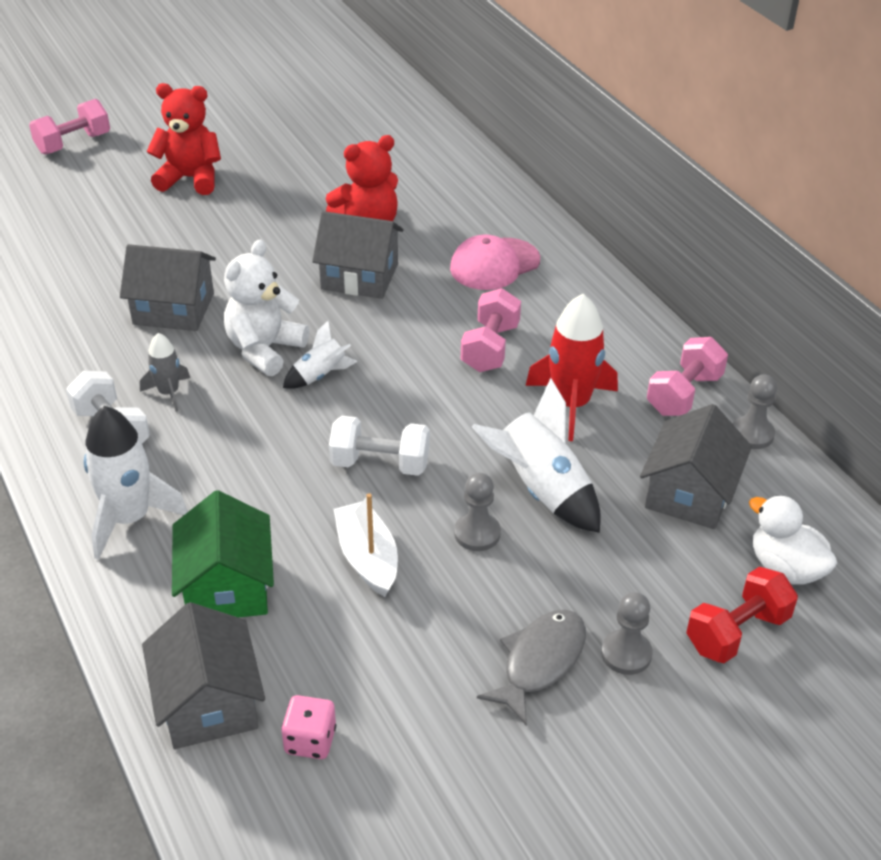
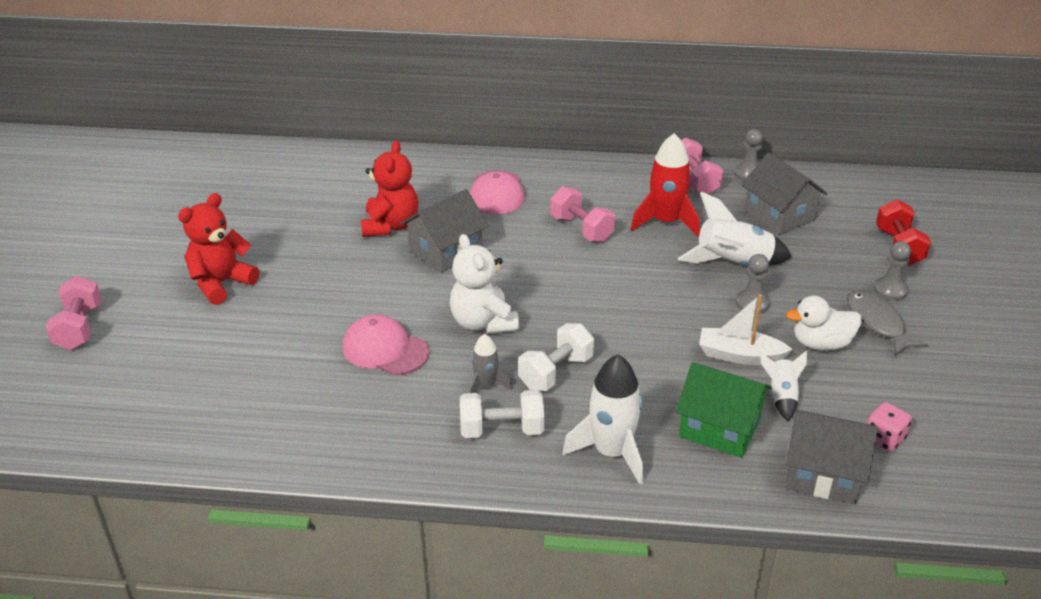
camera: 55 degrees left, 5 degrees down
grey house [120,244,216,331] -> pink cap [343,314,430,375]
white rocket [283,321,357,389] -> white rocket moved to [759,351,807,421]
white dumbbell [329,416,430,476] -> white dumbbell moved to [518,323,594,391]
white duck [749,495,837,584] -> white duck moved to [786,296,862,351]

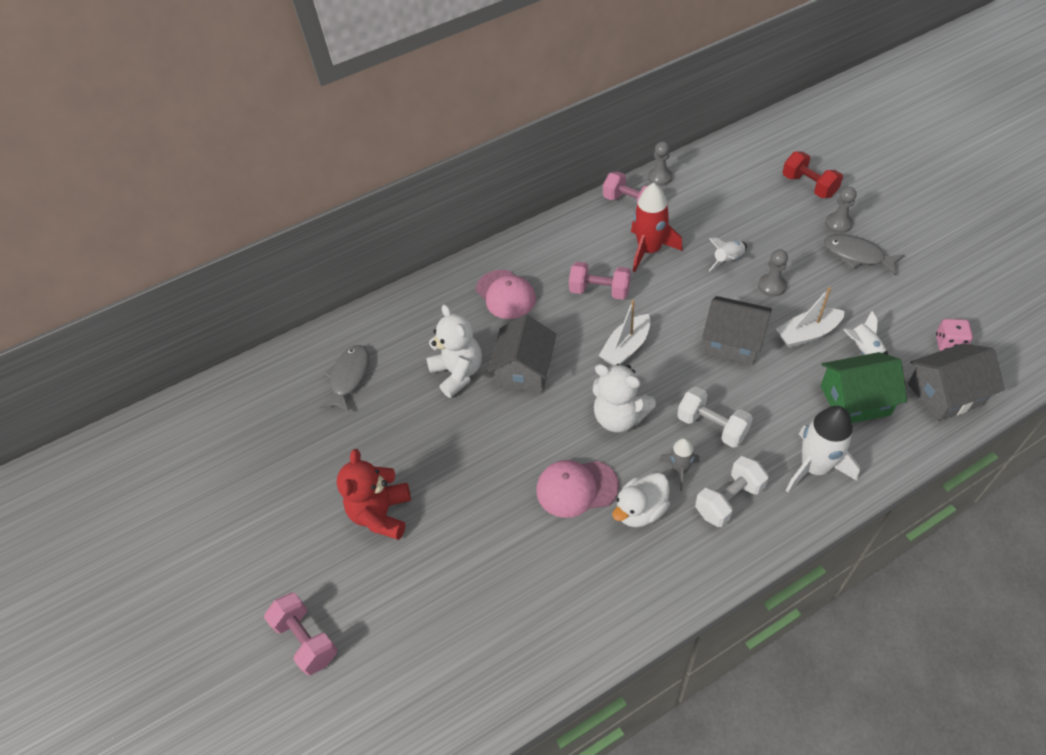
camera: 30 degrees left, 15 degrees up
red teddy bear [361,140,418,237] -> white teddy bear [426,304,482,398]
white dumbbell [518,323,594,391] -> white dumbbell turned 60 degrees counterclockwise [677,387,753,447]
white rocket [678,192,792,266] -> white rocket [709,237,747,271], size x0.56
grey house [741,153,828,235] -> grey house moved to [702,296,772,365]
white duck [786,296,862,351] -> white duck moved to [613,473,670,527]
none -> grey fish [319,345,369,412]
none -> white boat [599,300,651,365]

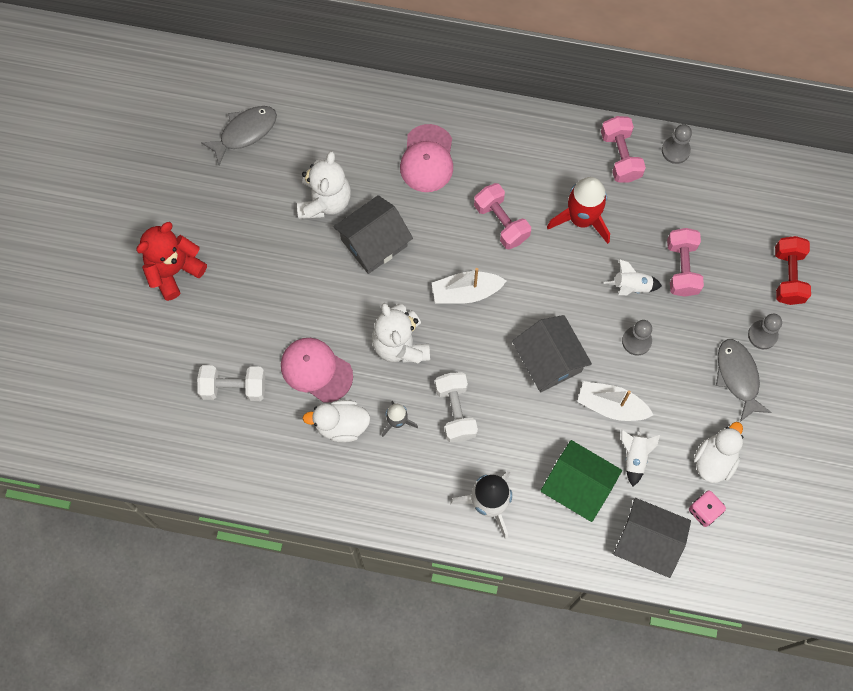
camera: 35 degrees right, 20 degrees up
pink dumbbell [264,593,338,675] -> pink dumbbell moved to [667,228,704,297]
white dumbbell [695,456,769,527] -> white dumbbell moved to [197,365,265,401]
none -> white duck [694,422,744,483]

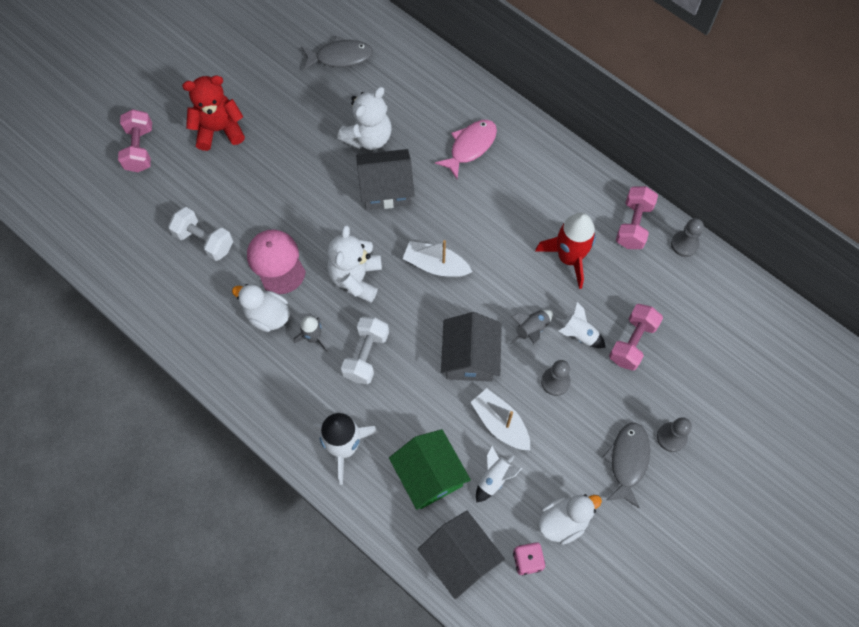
camera: 30 degrees right, 5 degrees down
pink cap [400,124,453,192] -> pink fish [435,120,497,179]
pink dumbbell [474,183,531,249] -> pink dumbbell moved to [118,109,152,172]
red dumbbell [775,236,811,305] -> none
none -> grey rocket [509,310,553,345]

